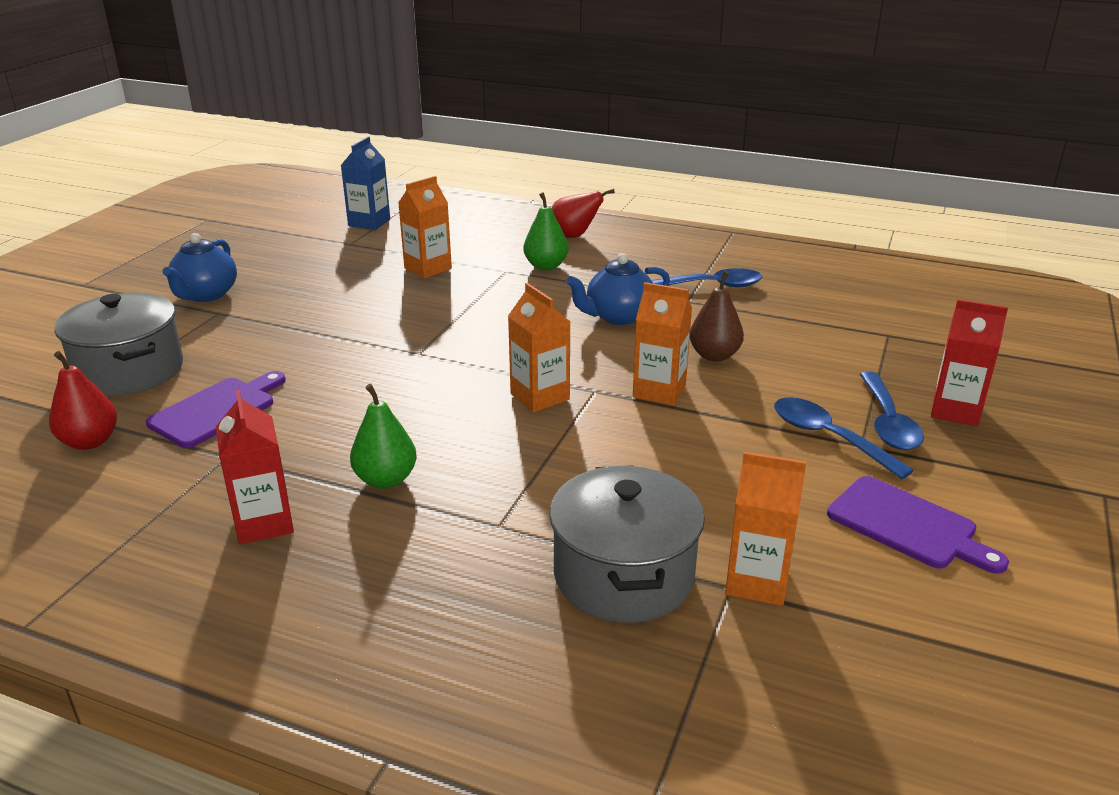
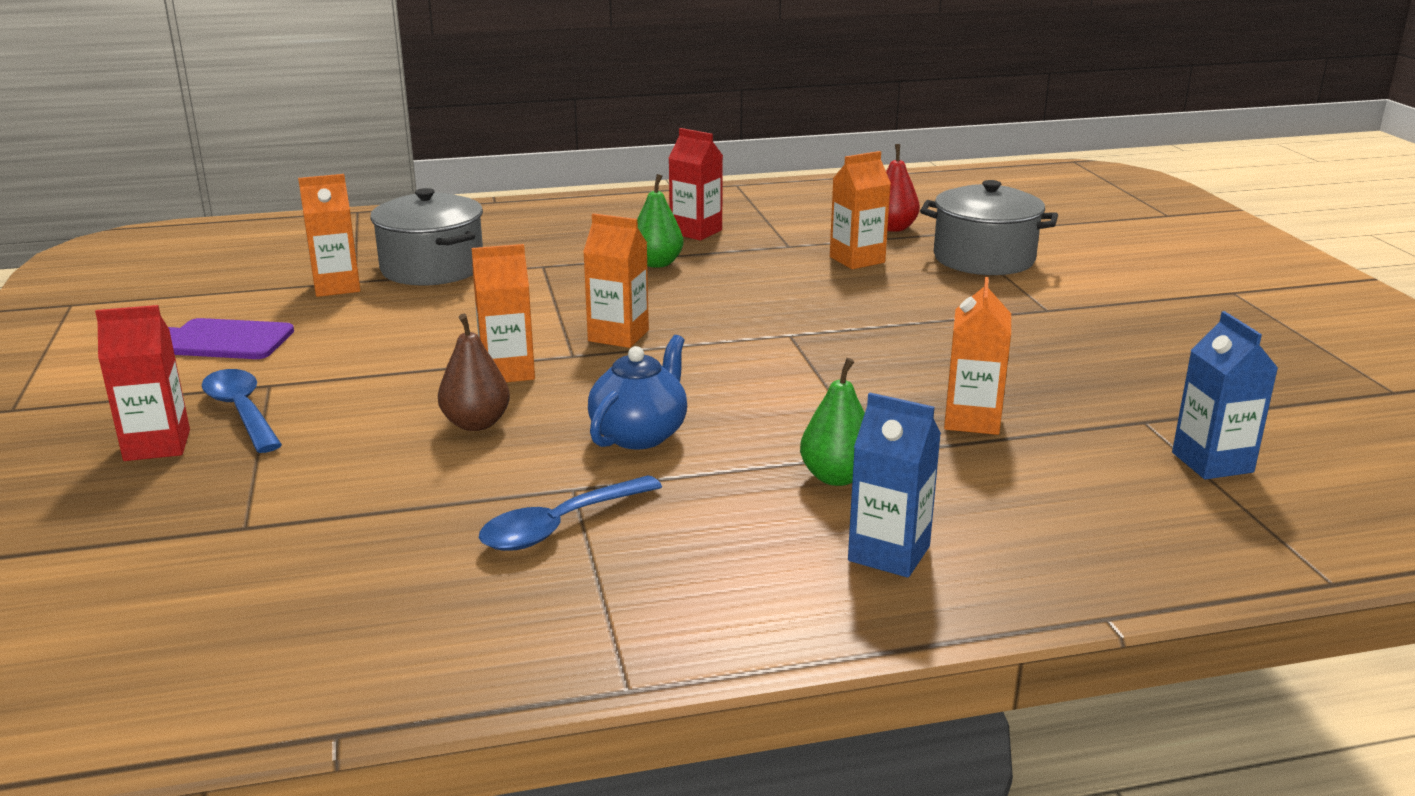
camera: 145 degrees right, 5 degrees down
purple cutting board [146,371,286,448] -> orange carton [830,151,891,269]
blue teapot [163,233,237,302] -> none
red pear [552,189,615,238] -> blue carton [848,392,941,578]
blue spoon [774,397,914,479] -> none

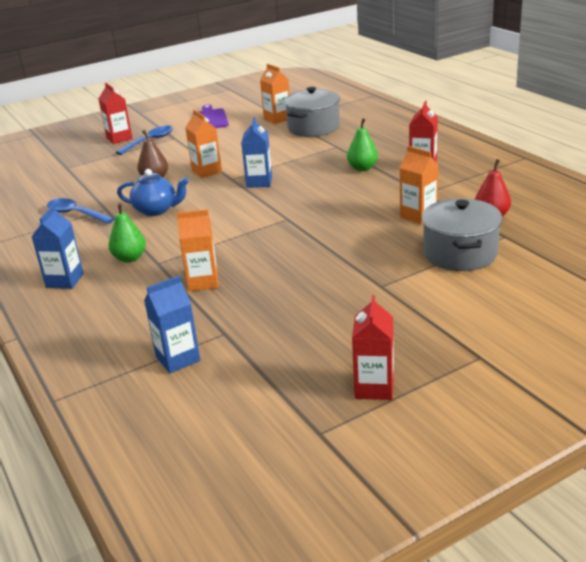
camera: 75 degrees right, 5 degrees up
orange carton [583,213,649,348] -> blue carton [241,117,272,188]
none -> red carton [352,295,394,400]

